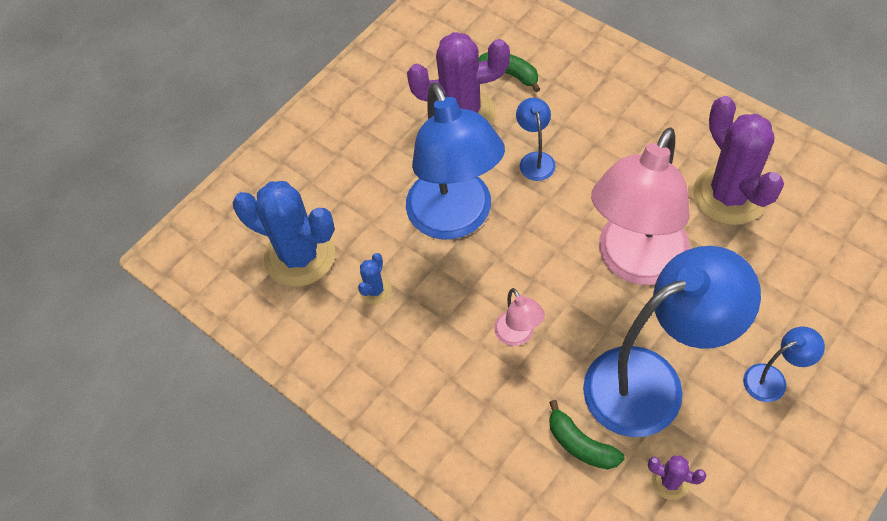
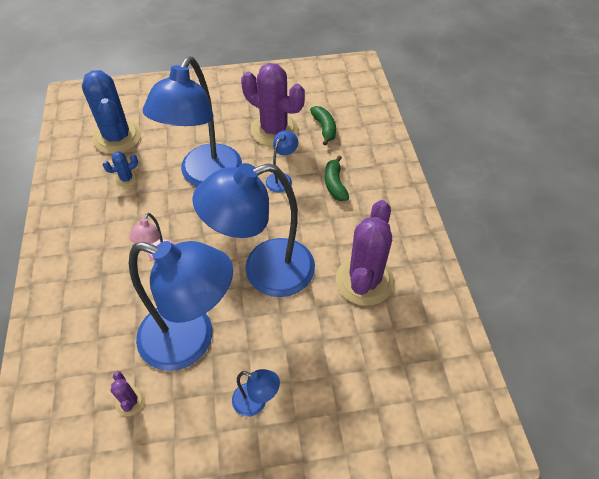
camera: 35 degrees right, 5 degrees down
green banana [549,400,625,469] -> green banana moved to [325,156,349,201]
pink lamp [591,127,690,285] -> blue lamp [192,163,315,297]

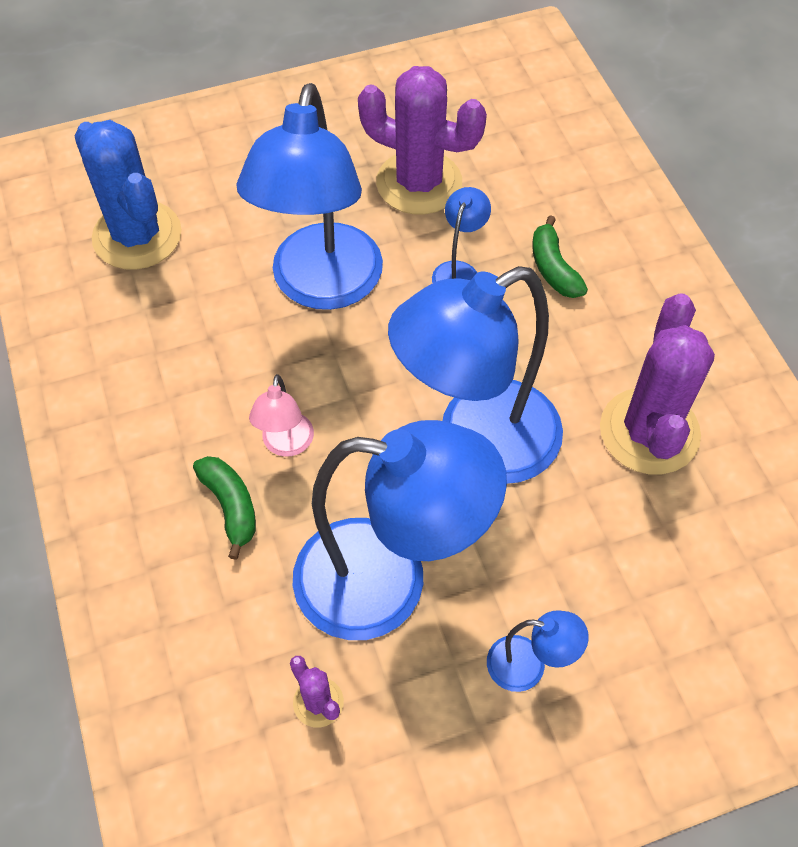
camera: 10 degrees left, 5 degrees up
blue cactus [103,151,138,187] -> none
green banana [310,106,336,146] -> green banana moved to [193,456,256,560]

